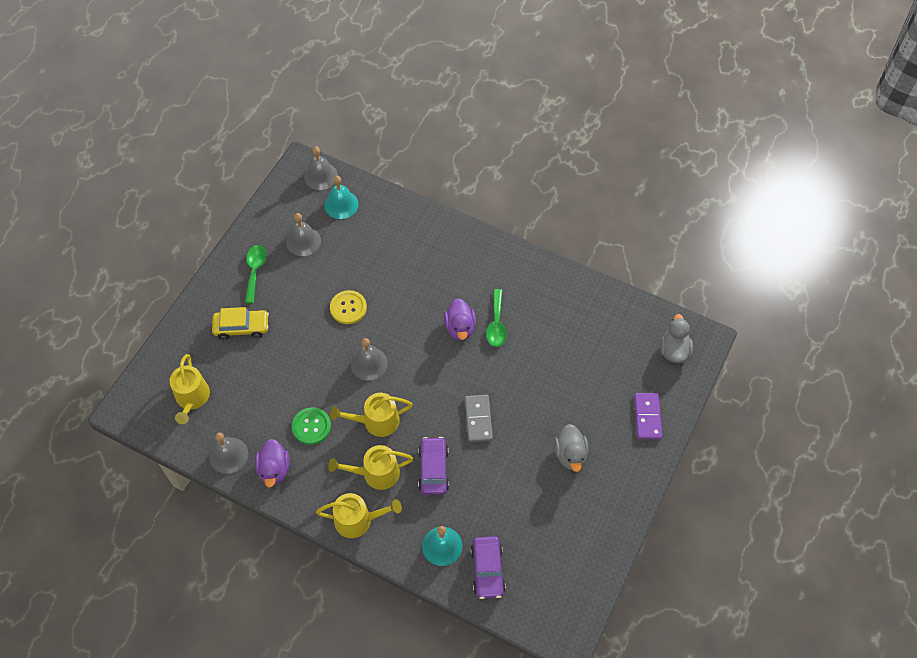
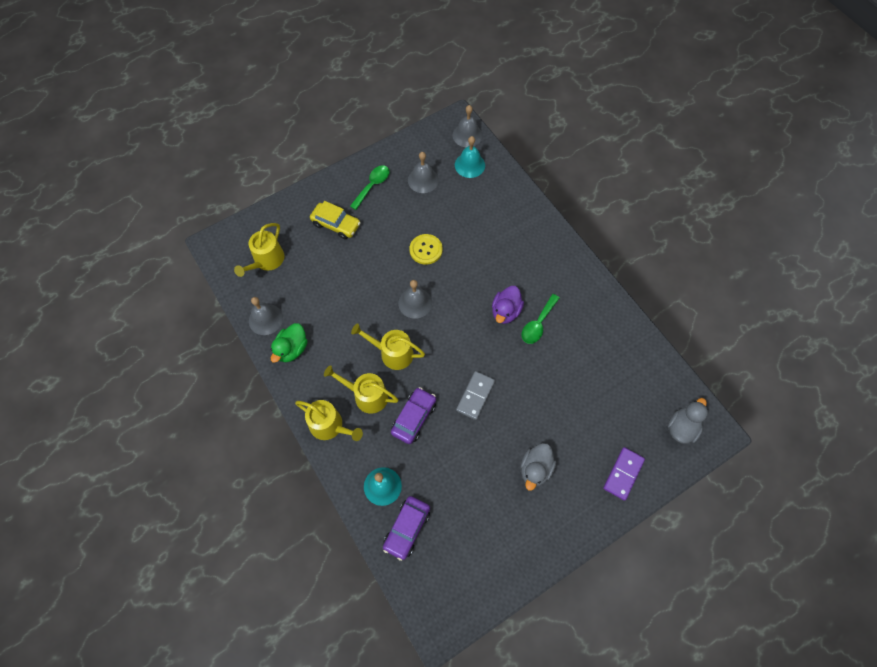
camera: 30 degrees right, 5 degrees up
purple duck [255,439,290,488] -> green duck [271,323,308,363]
green button [292,407,331,445] -> none

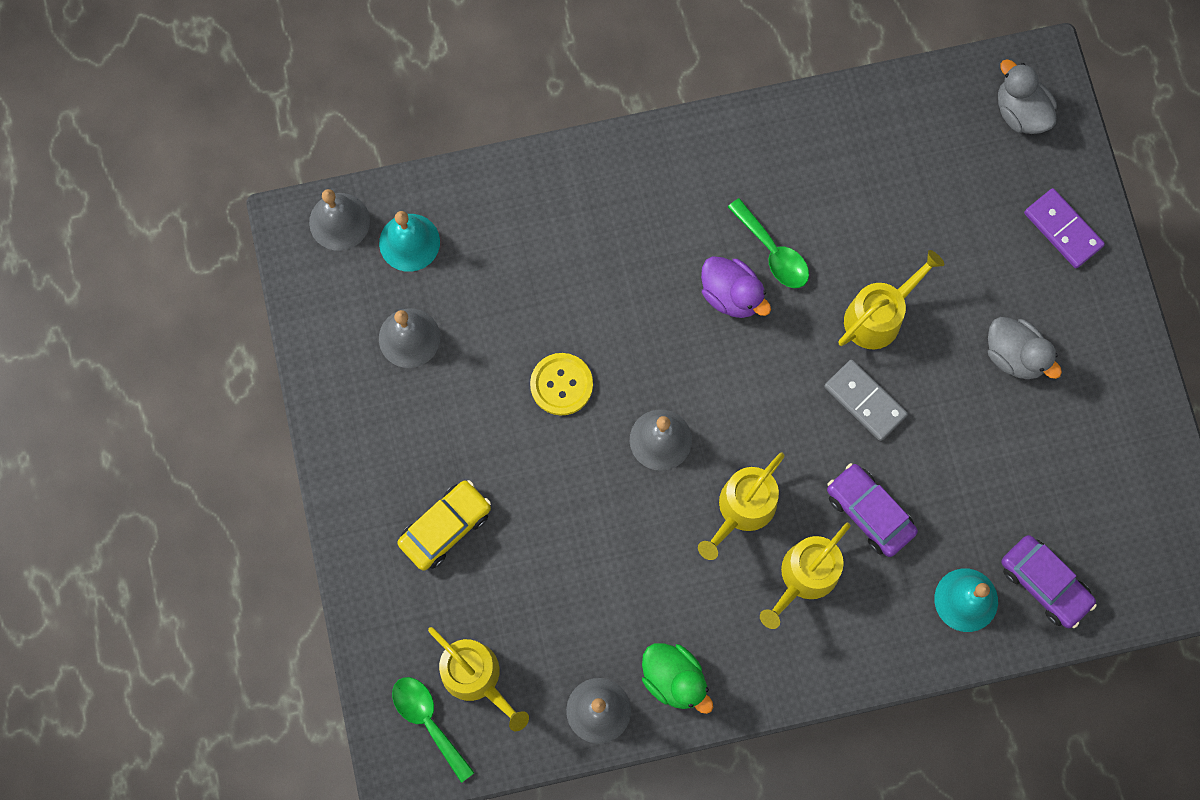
camera: 70 degrees left, 10 degrees up
yellow watering can [295,400,363,441] -> yellow watering can moved to [838,250,944,349]
green spoon [350,165,389,210] -> green spoon moved to [392,677,475,783]

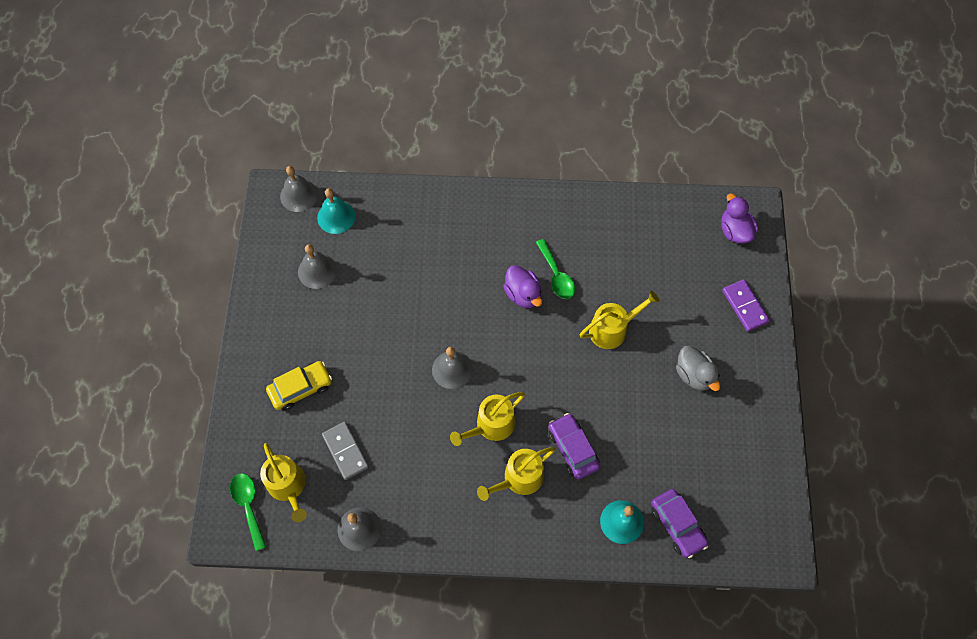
camera: 15 degrees right, 10 degrees down
yellow button [530,353,593,416] -> none
green duck [642,643,713,714] -> none
grey domino [824,360,908,441] -> grey domino moved to [322,421,369,480]
grey duck [998,59,1057,134] -> purple duck [721,194,758,243]

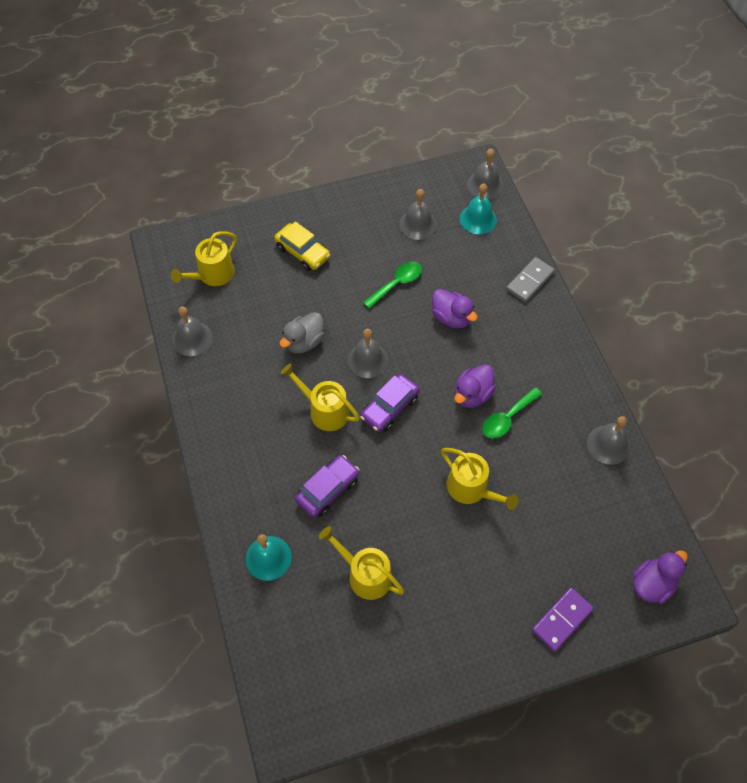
camera: 70 degrees right, 5 degrees down
green spoon [230,473,266,551] -> green spoon moved to [363,262,422,309]
grey domino [322,421,369,480] -> grey domino moved to [506,257,555,302]
yellow watering can [477,447,555,501] -> yellow watering can moved to [319,526,404,600]
purple car [651,489,709,558] -> purple car moved to [360,374,419,432]
grey duck [676,345,720,391] -> grey duck moved to [279,312,324,353]
none -> purple duck [432,289,478,328]
none -> grey bell [587,416,630,465]

